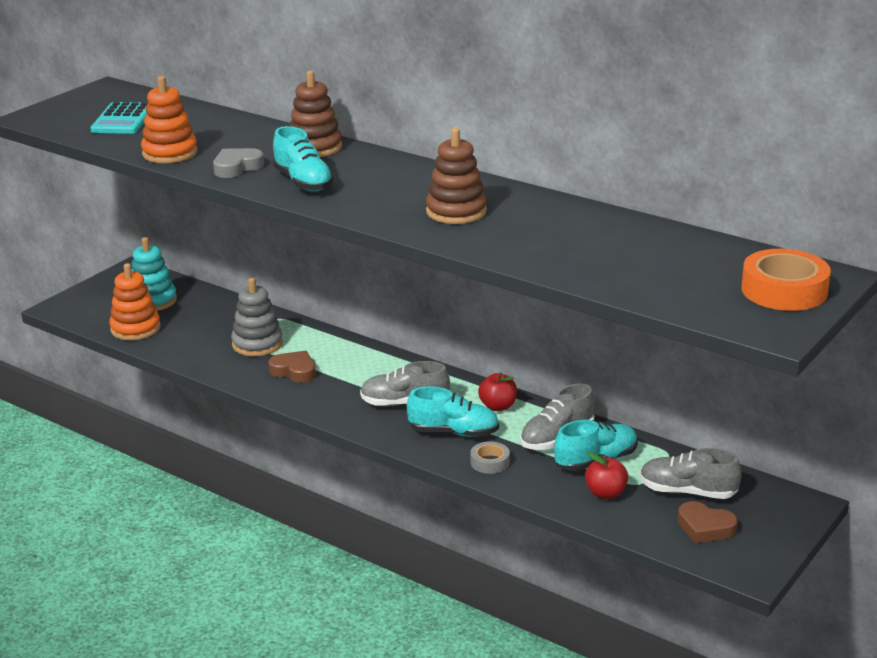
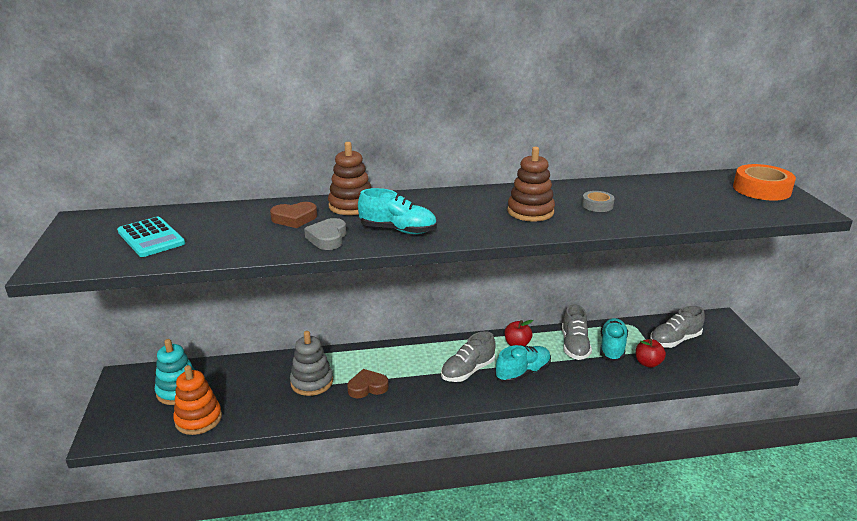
camera: 45 degrees left, 0 degrees up
orange stacking toy [141,76,198,163] -> none
grey tape [471,441,510,474] -> grey tape moved to [582,191,615,212]
brown heart [678,501,738,543] -> brown heart moved to [270,202,317,228]

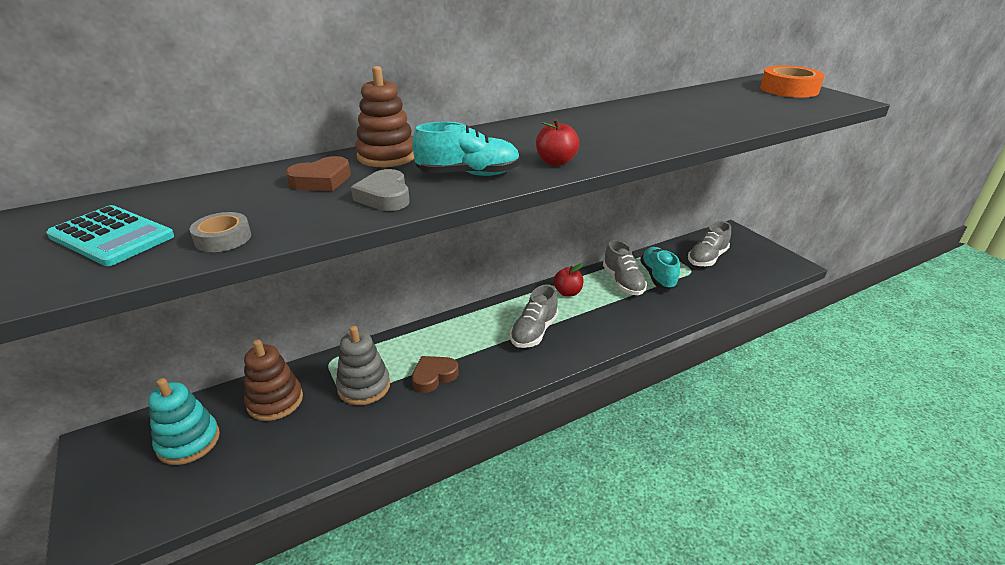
camera: 20 degrees left, 5 degrees up
orange stacking toy [173,365,222,435] -> none
turquoise shoe [495,345,551,383] -> none
brown stacking toy [507,147,555,222] -> brown stacking toy moved to [244,339,303,421]
grey tape [582,191,615,212] -> grey tape moved to [189,212,251,252]
red apple [636,339,666,368] -> red apple moved to [536,118,579,166]

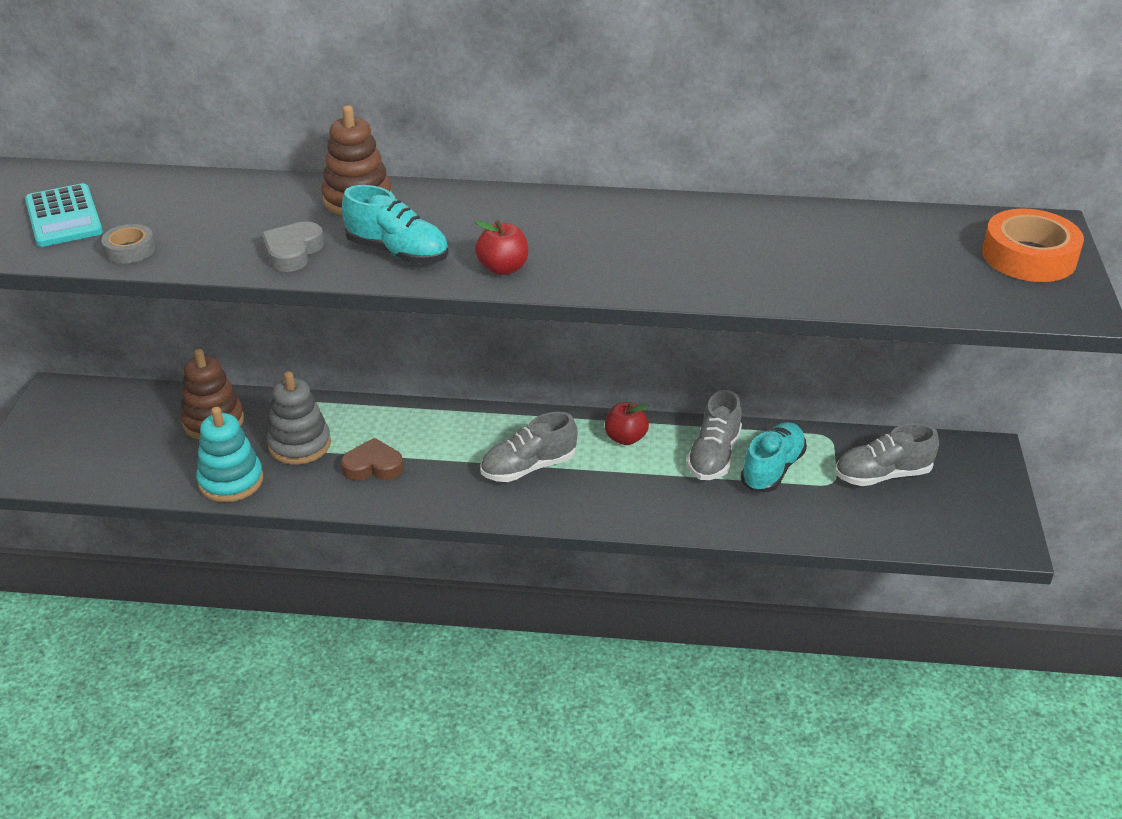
camera: 35 degrees right, 5 degrees up
turquoise stacking toy [148,378,220,465] -> turquoise stacking toy moved to [196,407,263,502]
brown heart [286,156,351,191] -> none

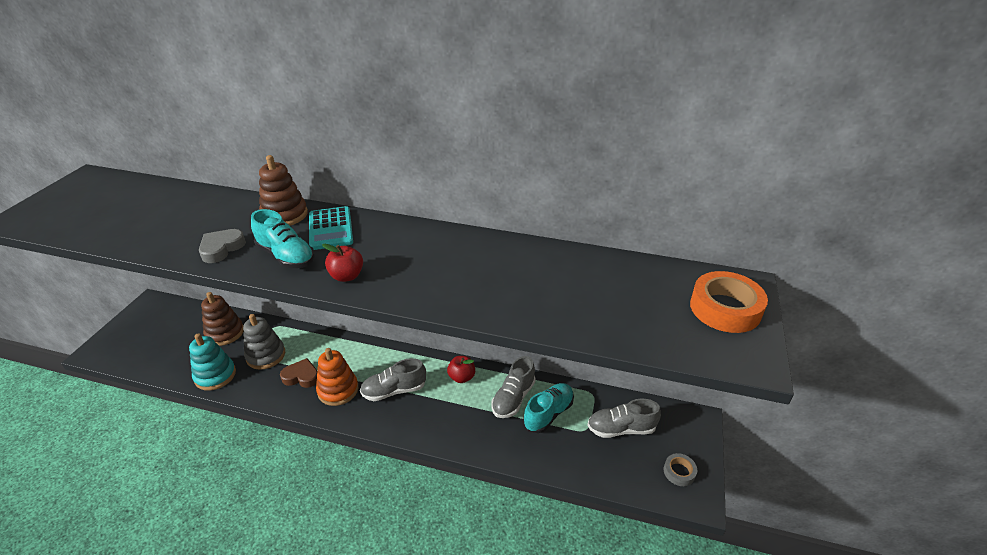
camera: 10 degrees right, 0 degrees up
turquoise calculator [25,183,103,247] -> turquoise calculator moved to [309,206,353,250]
grey tape [101,224,155,263] -> grey tape moved to [664,453,697,486]
none -> orange stacking toy [316,348,358,406]

